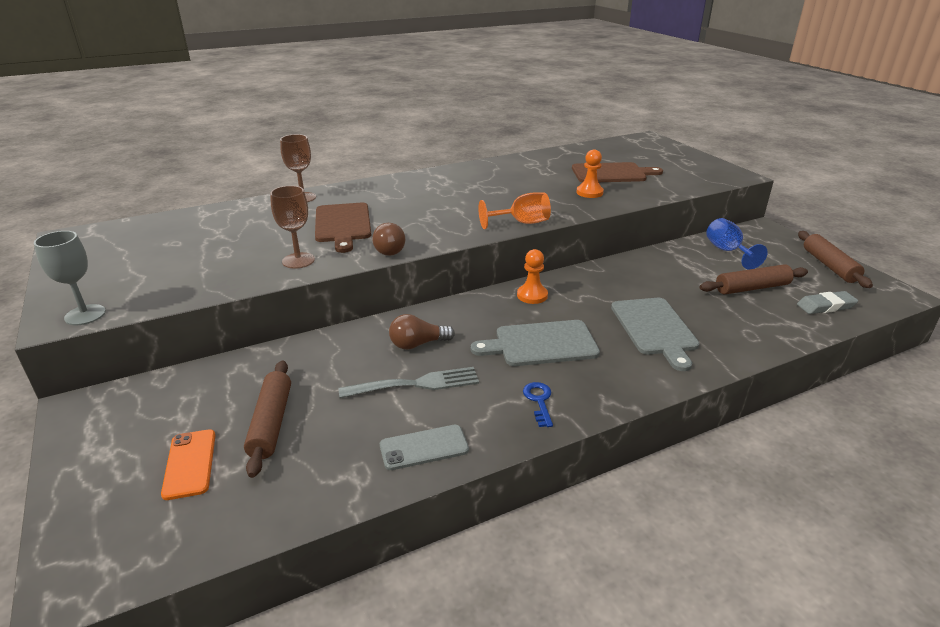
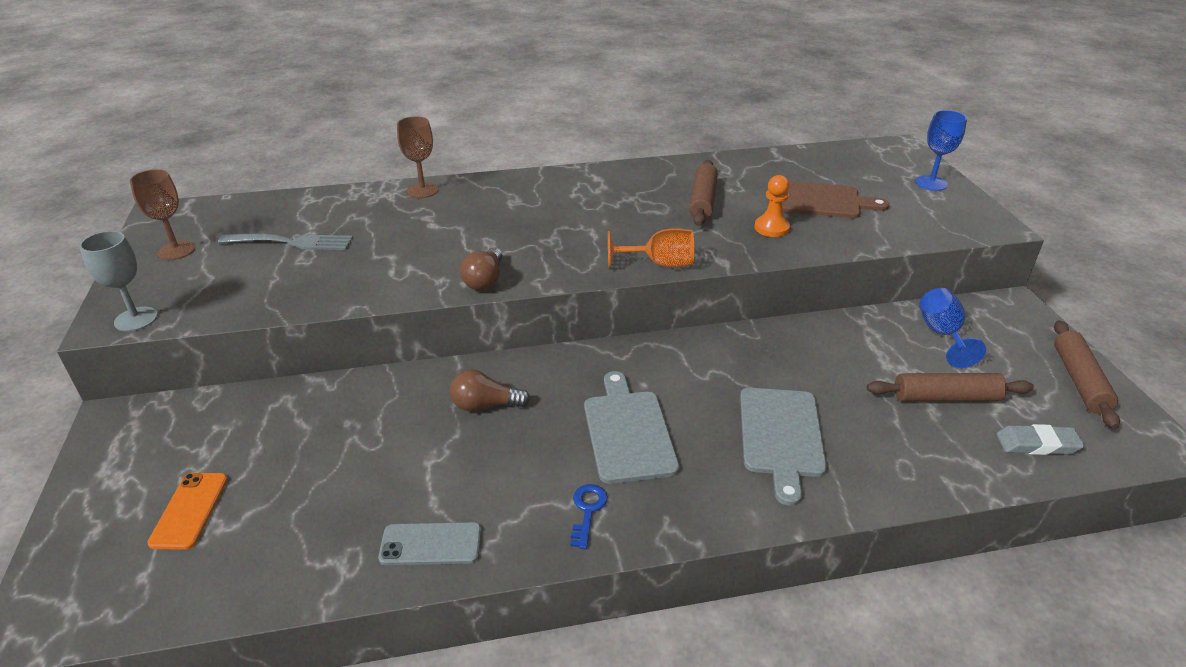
camera: 15 degrees right, 5 degrees up
brown rolling pin [244,360,291,478] -> brown rolling pin moved to [689,160,718,226]
brown goblet [270,186,315,269] -> brown goblet moved to [130,169,195,260]
brown cutting board [315,203,371,253] -> none
grey fork [339,367,479,398] -> grey fork moved to [218,234,353,250]
grey cutting board [471,320,600,366] -> grey cutting board turned 75 degrees clockwise [584,371,679,484]
orange pawn [517,249,548,304] -> none
none -> blue goblet [915,110,967,191]

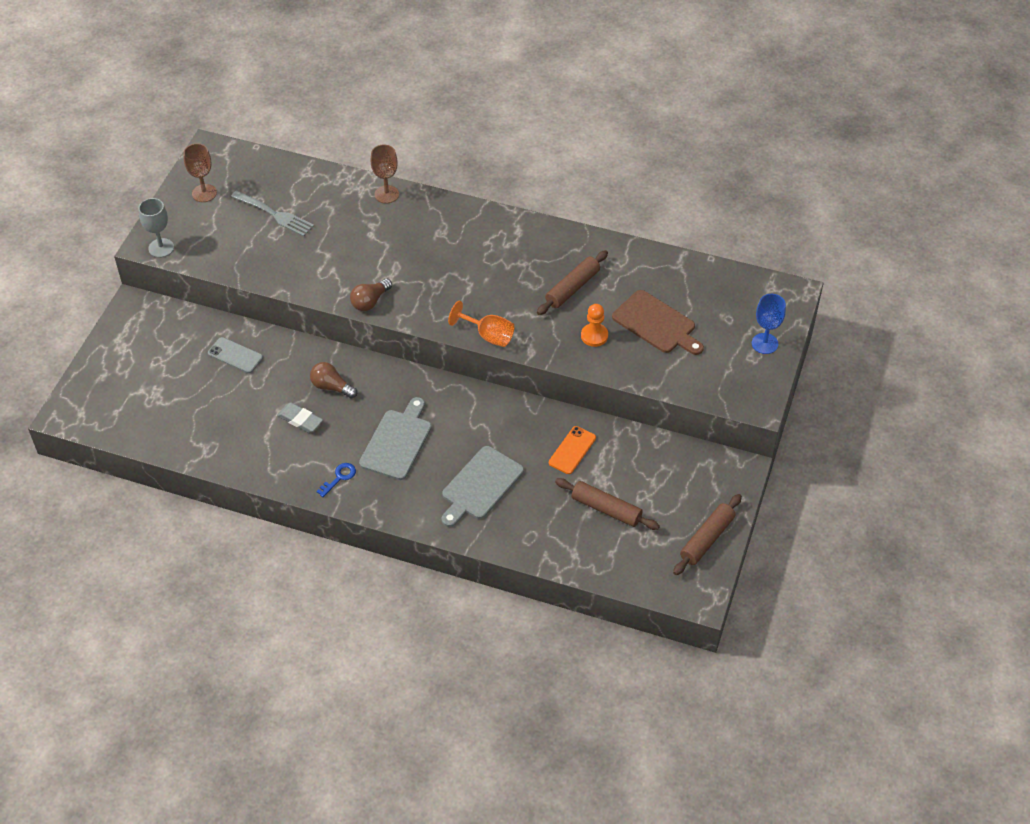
camera: 30 degrees right, 15 degrees up
orange phone [147,473,228,550] -> orange phone moved to [549,426,596,474]
grey phone [378,522,481,565] -> grey phone moved to [208,337,263,373]
blue goblet [919,288,986,368] -> none
grey eraser [996,424,1085,455] -> grey eraser moved to [277,403,323,433]

